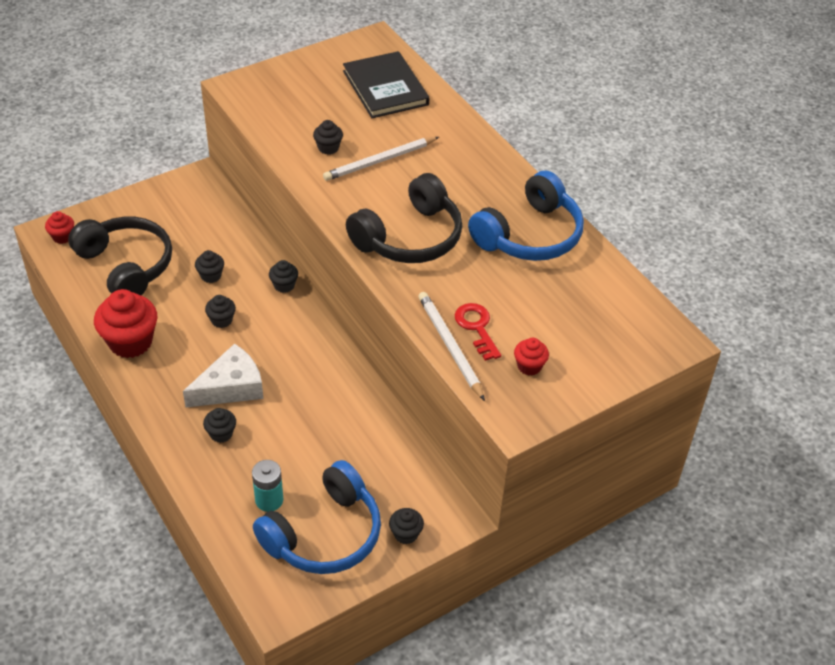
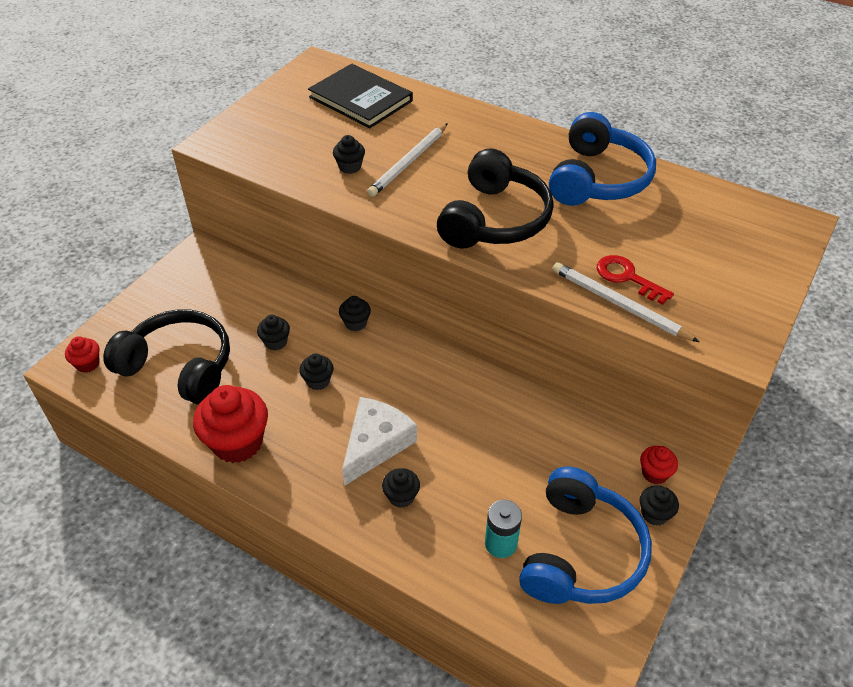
camera: 25 degrees left, 0 degrees up
red cupcake [514,338,549,376] -> red cupcake moved to [640,446,678,484]

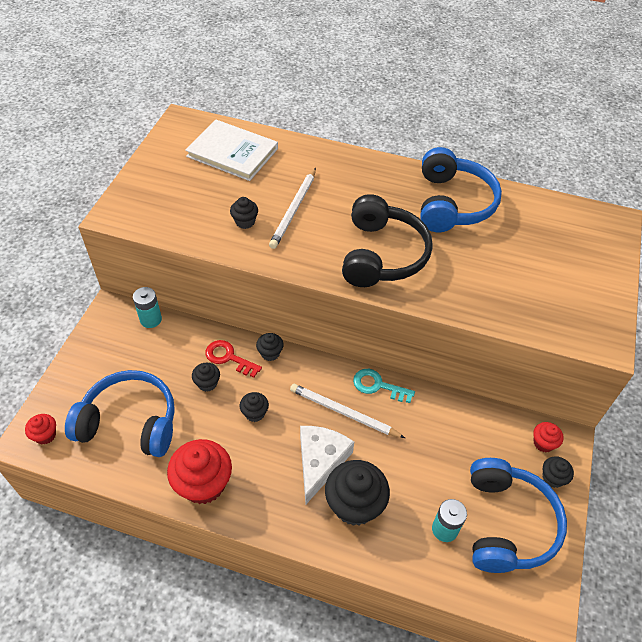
camera: 15 degrees left, 5 degrees up
black headphones [103,309,230,405] -> blue headphones [65,370,175,457]
black book [308,64,413,128] -> white book [185,120,278,181]
black cupcake [382,468,420,508] -> black cupcake [325,460,390,526], size x2.01
white pencil [553,262,699,342] -> white pencil moved to [290,384,405,438]
red key [597,255,674,305] -> red key moved to [205,340,262,378]
none -> turquoise battery [133,287,162,328]
none -> turquoise key [353,369,415,403]

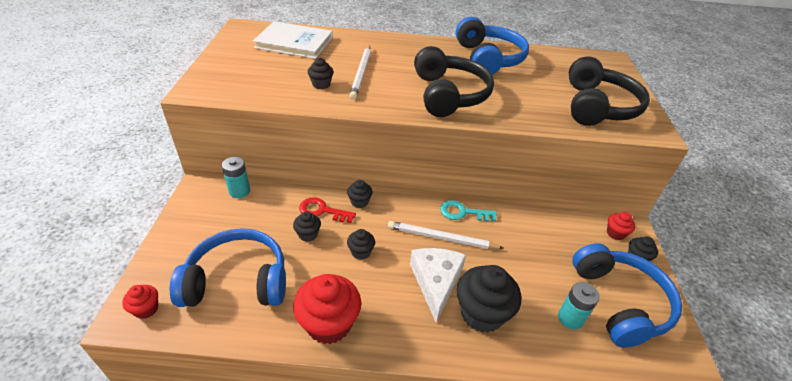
camera: 15 degrees left, 10 degrees down
none -> black headphones [569,56,650,126]

